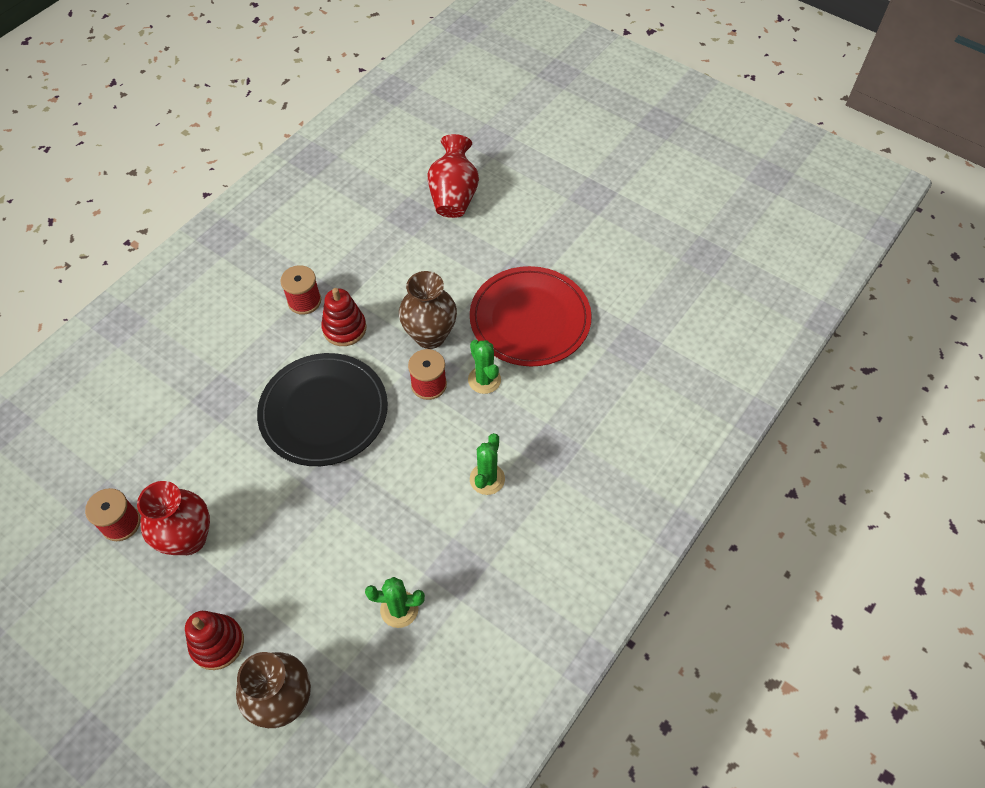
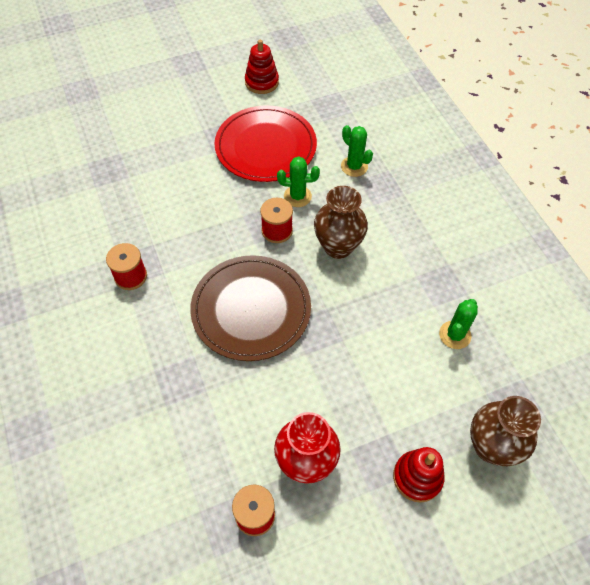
camera: 60 degrees left, 0 degrees up
black plate [257,353,388,466] -> brown plate [190,255,311,361]
red stacking toy [321,288,366,346] -> red stacking toy moved to [245,40,279,94]
brown vase [399,271,457,349] -> brown vase moved to [314,186,368,259]
red vase [427,134,479,218] -> none
green cactus [470,433,505,495] -> green cactus moved to [341,125,373,177]

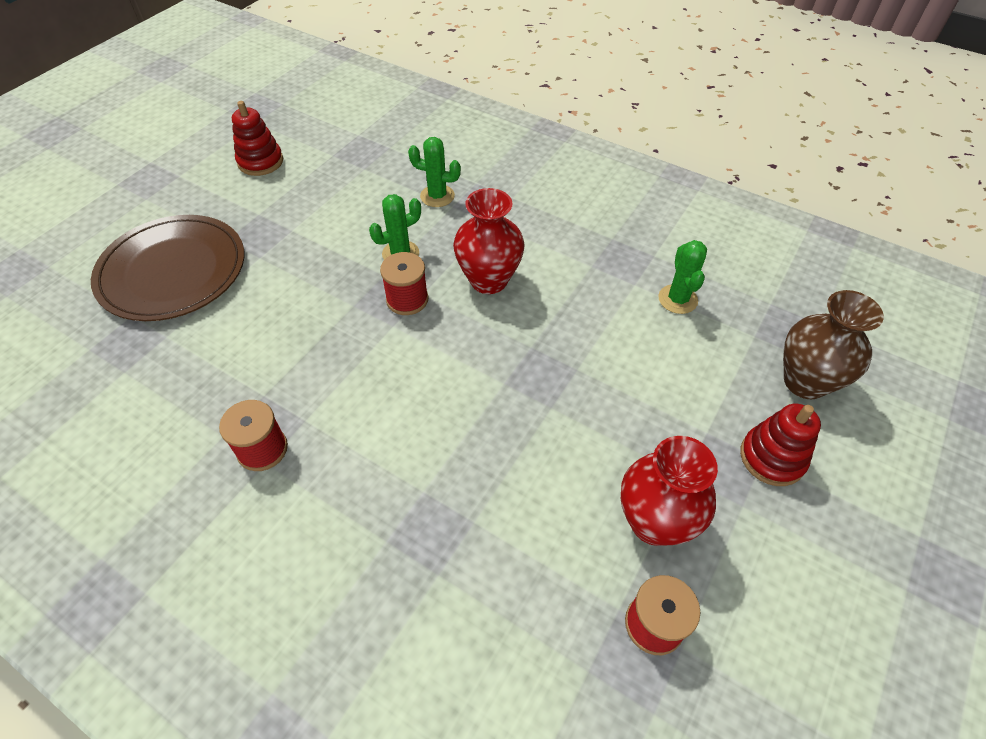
camera: 35 degrees left, 5 degrees down
brown plate [190,255,311,361] -> brown plate moved to [91,215,244,321]
red plate [215,106,317,182] -> none
brown vase [314,186,368,259] -> red vase [453,188,525,294]

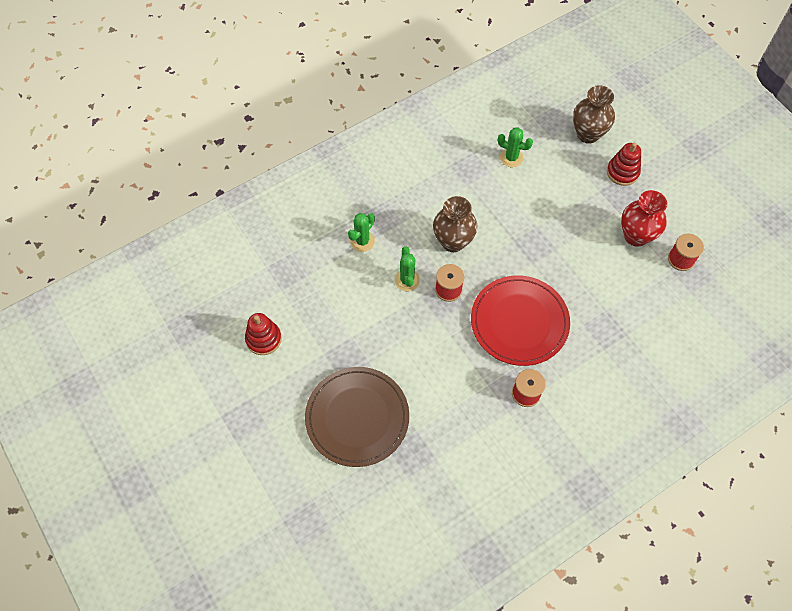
camera: 65 degrees left, 10 degrees up
red vase [453,188,525,294] -> brown vase [433,196,477,252]
none -> red plate [471,275,570,366]

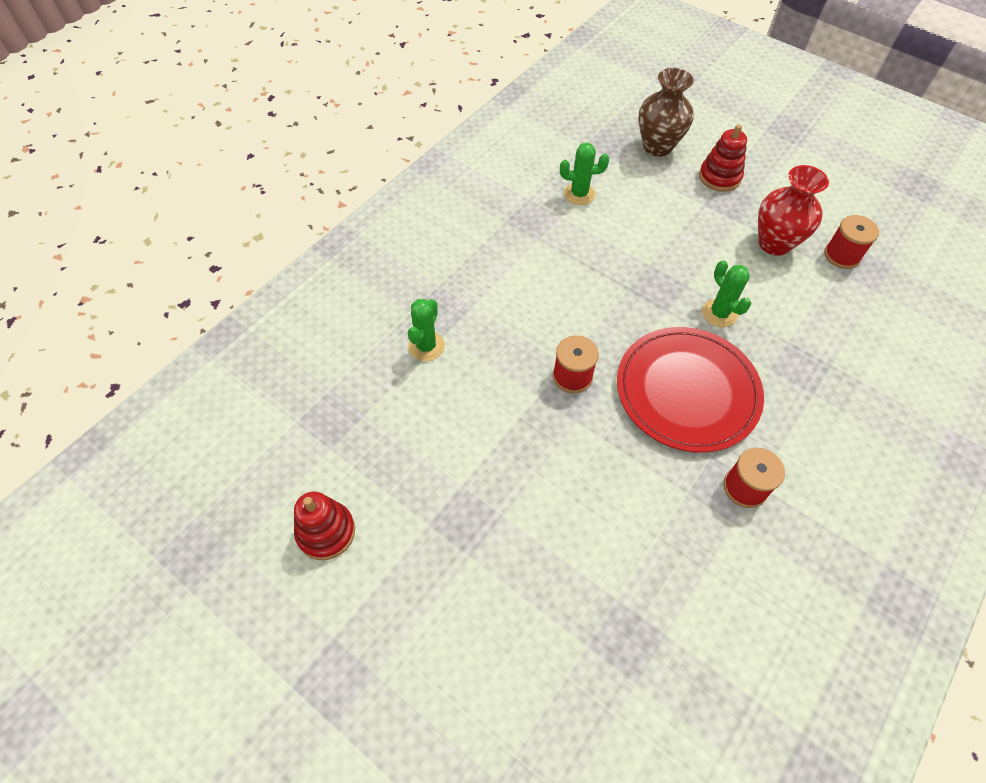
camera: 20 degrees left, 5 degrees down
brown plate [305,367,409,467] -> none
green cactus [395,247,420,291] -> green cactus moved to [702,260,751,327]
brown vase [433,196,477,252] -> none

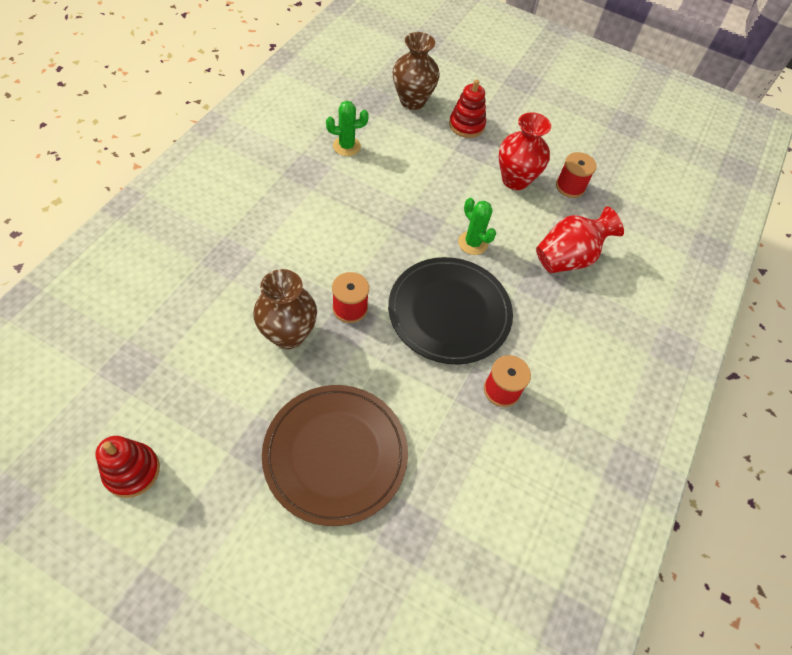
camera: 15 degrees left, 0 degrees up
green cactus [408,299,445,361] -> none
red plate [617,327,764,453] -> black plate [388,257,513,364]
none -> brown vase [253,269,317,349]
none -> brown plate [262,385,408,526]
none -> red vase [536,206,624,273]

